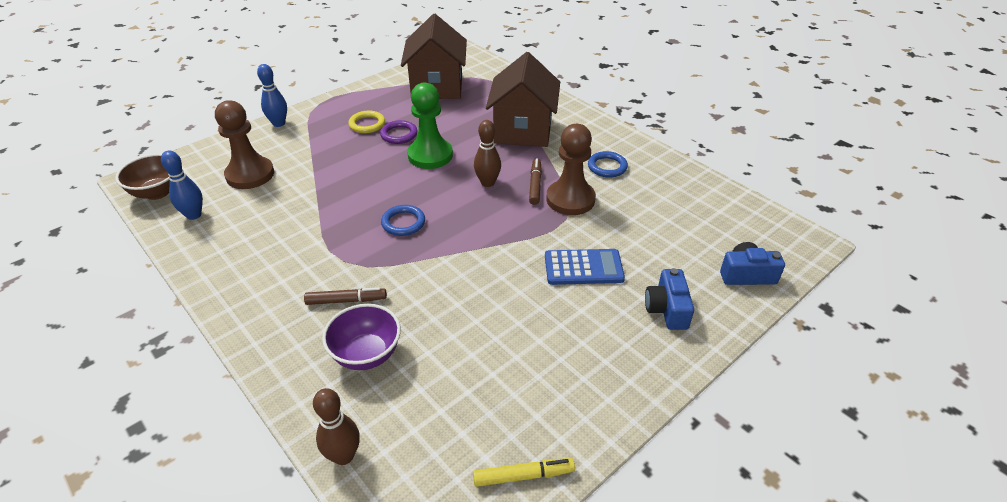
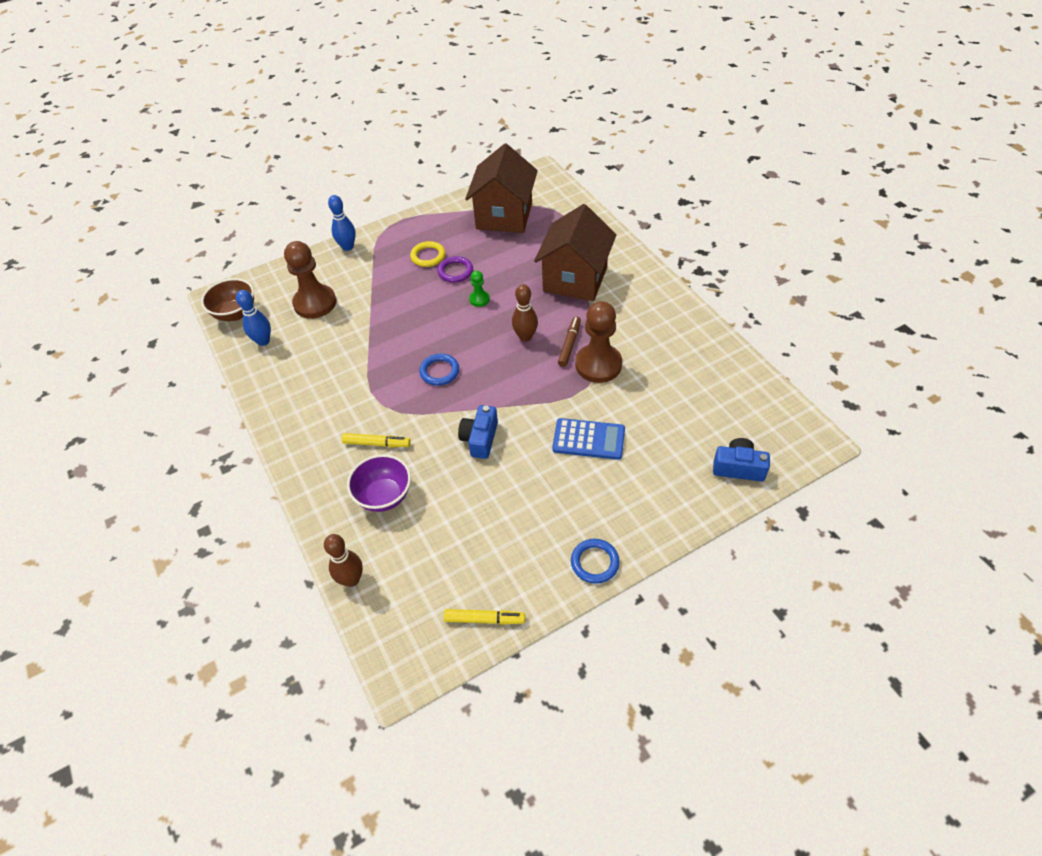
camera: 15 degrees right, 10 degrees up
brown marker [304,287,387,305] -> yellow marker [341,433,411,447]
green pawn [407,82,453,169] -> green pawn [469,271,490,307], size x0.48
blue ring [588,151,628,178] -> blue ring moved to [571,539,620,584]
blue camera [645,268,694,330] -> blue camera moved to [458,405,498,459]

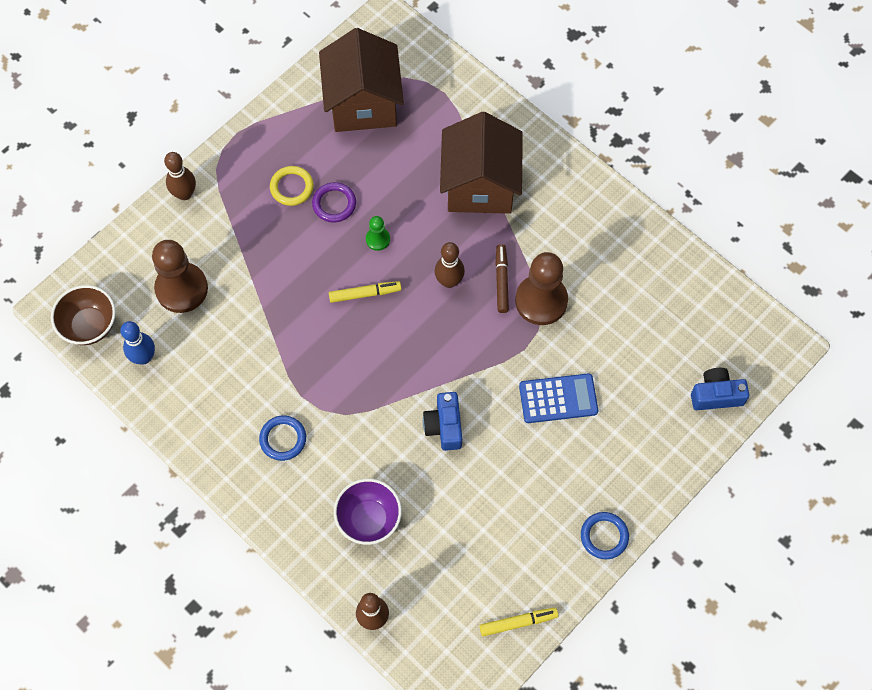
camera: 20 degrees left, 15 degrees up
blue bowling pin [328,195,356,251] -> brown bowling pin [164,152,196,200]
yellow marker [341,433,411,447] -> yellow marker moved to [329,281,401,303]
blue ring [419,354,459,386] -> blue ring moved to [259,416,306,461]

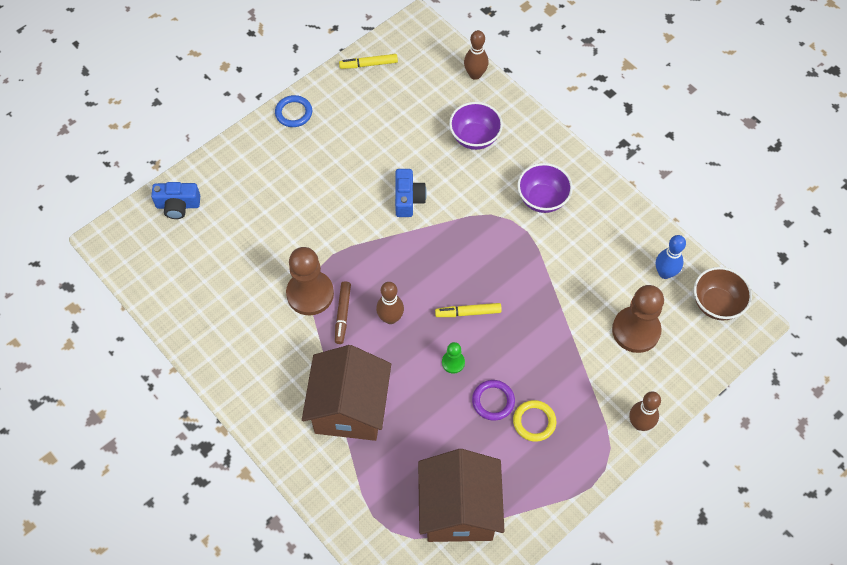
camera: 175 degrees left, 5 degrees down
blue ring [259,416,306,461] -> purple bowl [517,163,573,213]
blue calculator [519,373,598,423] -> none

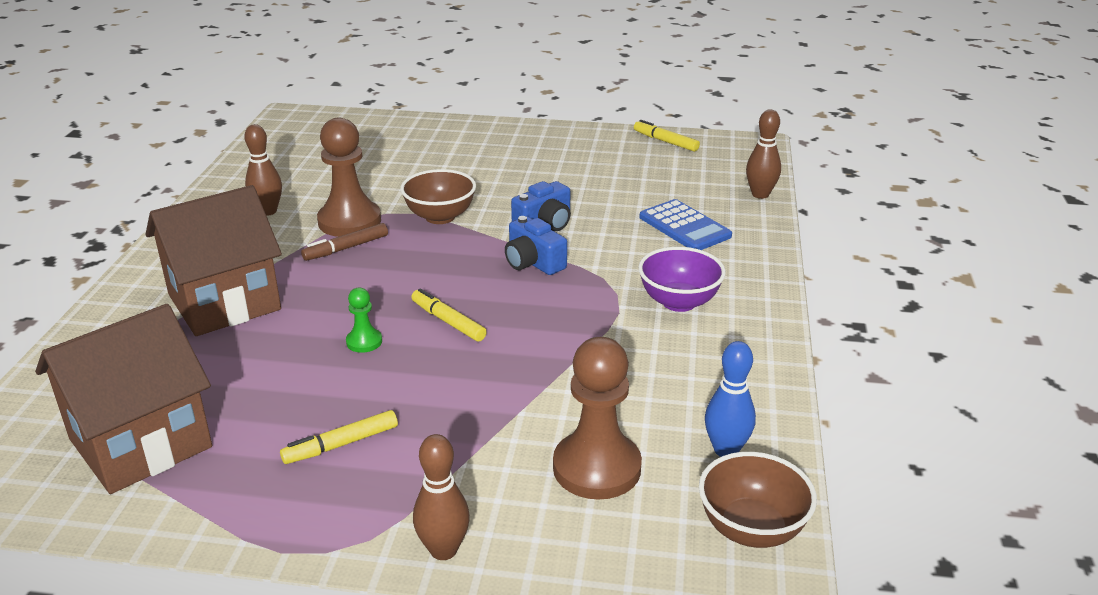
camera: 50 degrees right, 30 degrees down
blue camera [151,182,200,219] -> blue camera moved to [505,216,567,275]
blue ring [275,95,312,127] -> none
brown bowling pin [376,282,404,324] -> brown bowling pin moved to [244,124,282,216]
purple bowl [449,102,503,150] -> blue calculator [639,199,732,250]
purple ring [472,380,515,421] -> none
yellow ring [513,400,556,442] -> yellow marker [280,410,398,464]
none -> brown bowl [400,169,476,224]

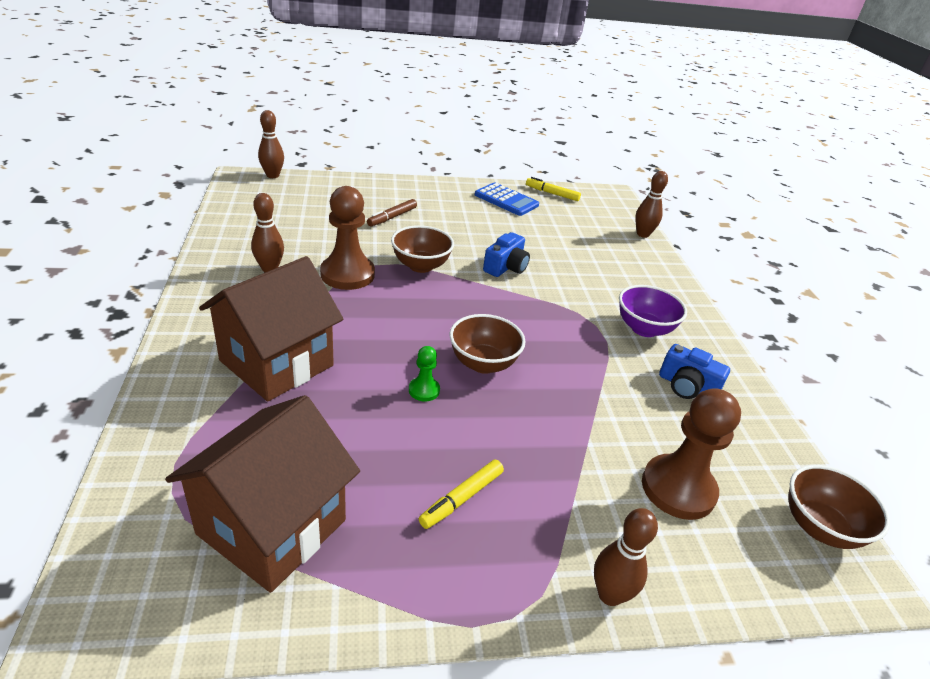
camera: 20 degrees left, 5 degrees up
brown marker [301,223,388,261] -> brown marker moved to [367,199,417,226]
yellow marker [411,288,487,342] -> brown bowl [450,314,525,374]
blue camera [505,216,567,275] -> blue camera moved to [659,344,730,399]
blue calculator [639,199,732,250] -> blue calculator moved to [475,182,539,216]
blue bowling pin [705,341,756,457] -> none
none -> brown bowling pin [258,110,284,178]

